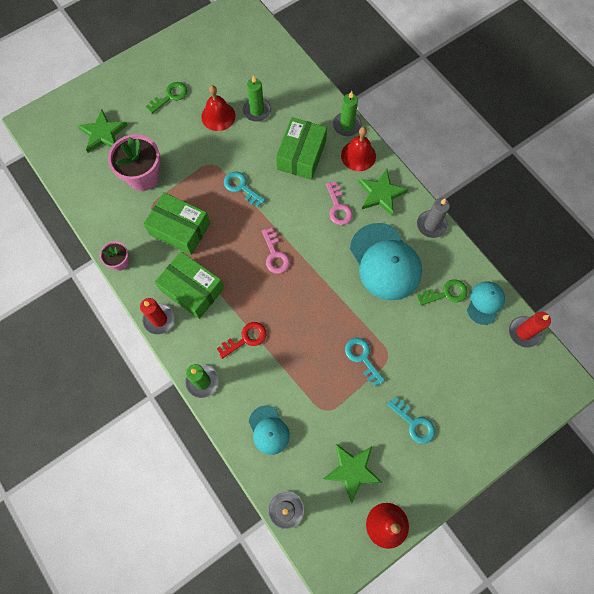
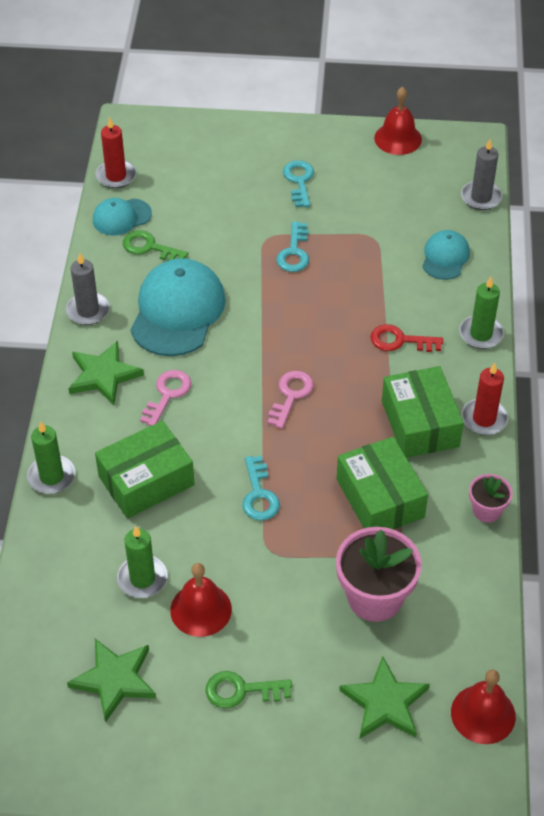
camera: 140 degrees left, 20 degrees down
green star [323,444,382,504] -> green star moved to [67,639,156,723]
red bell [341,127,376,171] -> red bell moved to [451,670,516,744]

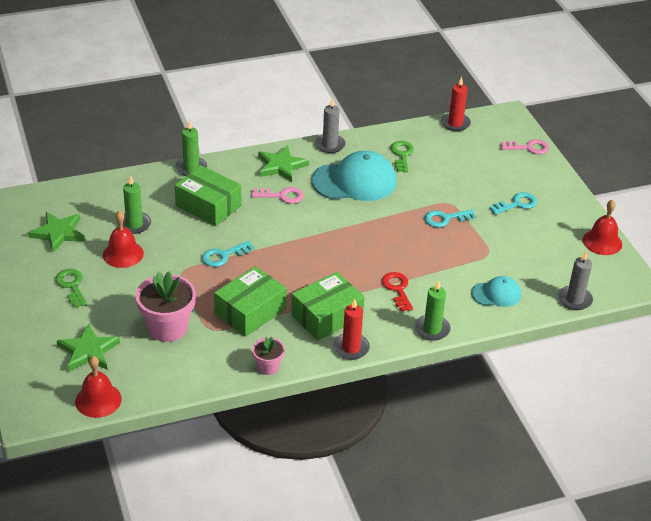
camera: 65 degrees right, 10 degrees down
turquoise cap [93,198,152,236] -> none
pink key [268,371,314,429] -> pink key moved to [501,139,549,154]

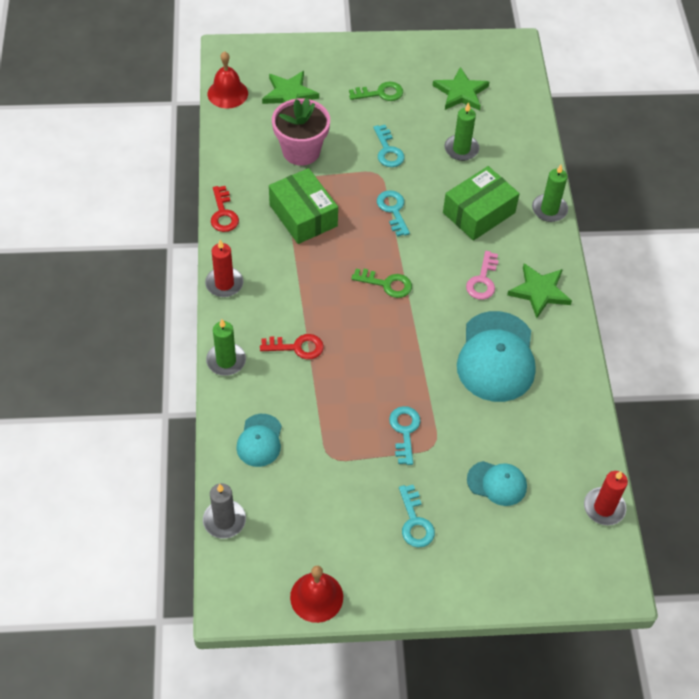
camera: 105 degrees right, 15 degrees up
red bell [103,211,144,268] -> none
pink flower pot [252,337,285,375] -> red key [211,186,239,232]
green box [291,272,364,341] -> none
grey candle [315,98,345,153] -> none
green key [391,141,414,172] -> green key moved to [351,269,412,298]
pink key [501,139,549,154] -> none
none -> turquoise key [373,125,405,167]
none -> turquoise cap [467,461,527,506]

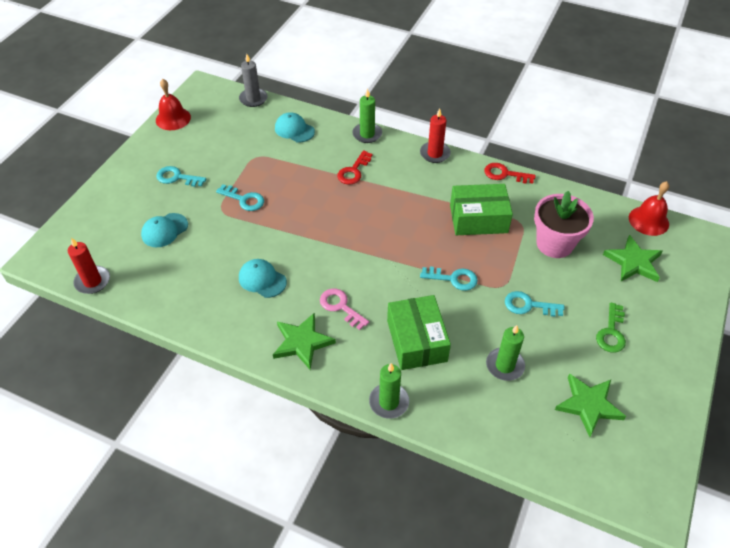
camera: 120 degrees right, 5 degrees down
green key [351,269,412,298] -> none
turquoise cap [457,311,536,402] -> turquoise cap [239,259,287,298], size x0.54

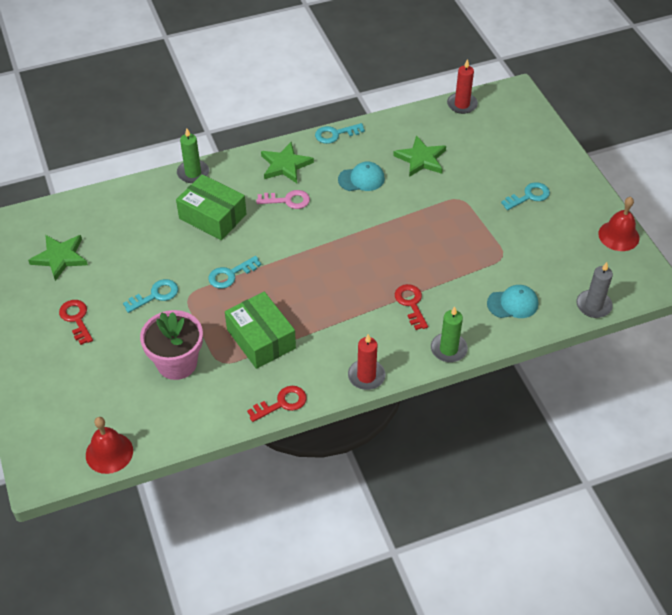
camera: 135 degrees right, 0 degrees up
turquoise cap [141,213,188,247] -> none
turquoise key [216,184,264,211] -> turquoise key moved to [315,123,365,144]
green box [450,184,513,235] -> green box turned 75 degrees counterclockwise [225,292,296,369]
green candle [486,325,525,381] -> none
green key [596,303,626,353] -> red key [59,300,93,345]
green star [603,235,663,282] -> green star moved to [393,135,446,177]

